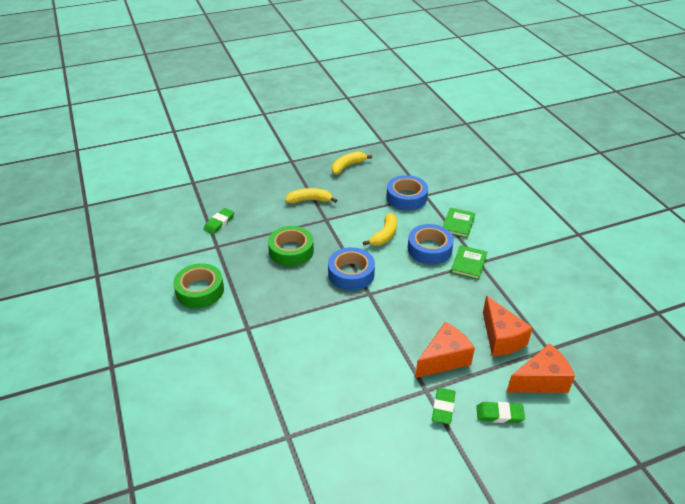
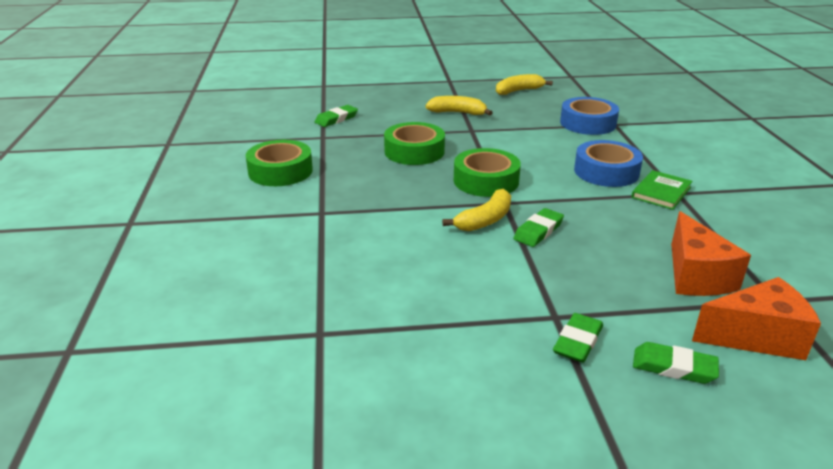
camera: 15 degrees right, 10 degrees down
blue tape [328,247,375,290] -> green tape [454,148,521,197]
yellow banana [363,213,397,246] -> yellow banana moved to [442,189,511,231]
orange cheese [415,322,475,378] -> none
green book [443,208,476,238] -> none
none -> green eraser [514,208,564,247]

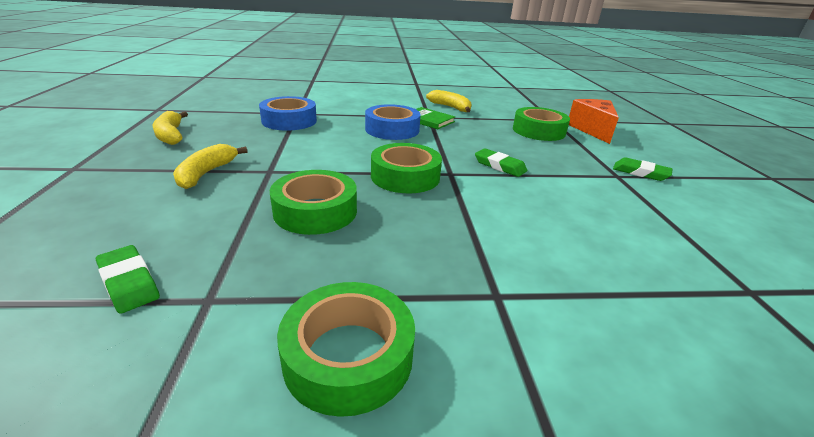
camera: 90 degrees left, 0 degrees up
yellow banana [442,189,511,231] -> yellow banana moved to [426,90,471,112]
green eraser [633,342,719,384] -> none
orange cheese [671,211,751,296] -> green tape [513,107,570,141]

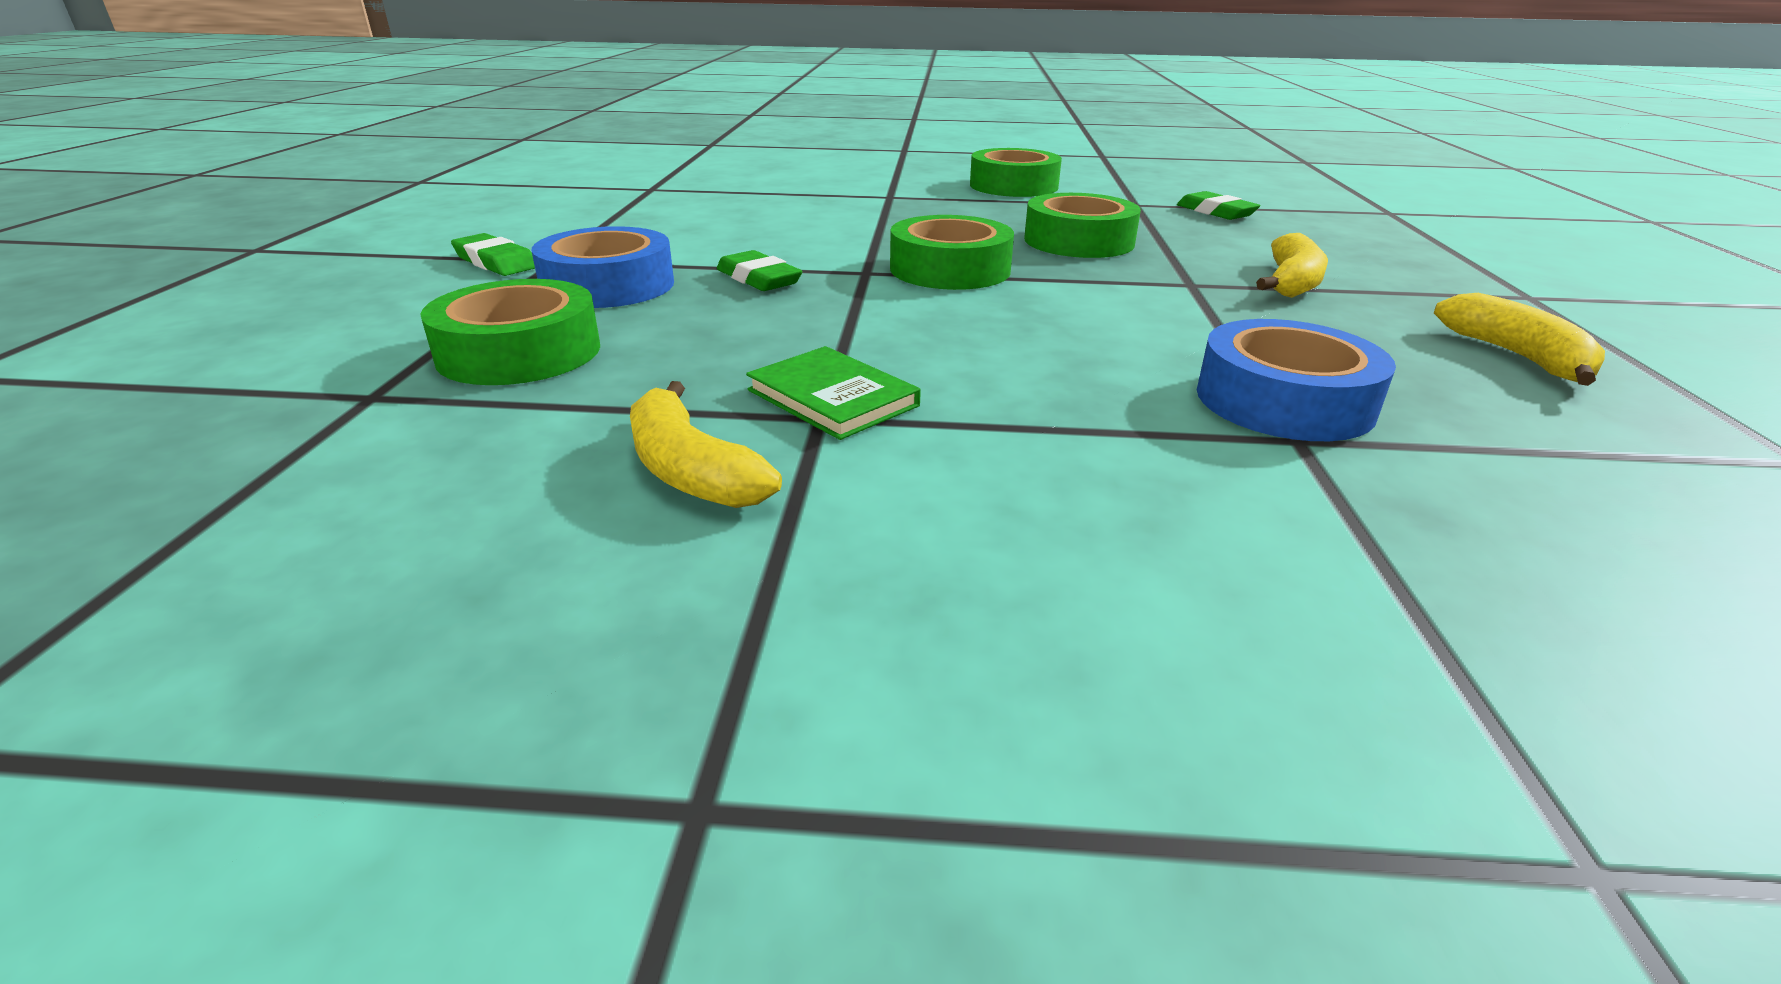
camera: 170 degrees left, 0 degrees up
blue tape [365,104,421,140] -> blue tape moved to [532,226,674,308]
orange cheese [569,99,619,144] -> none

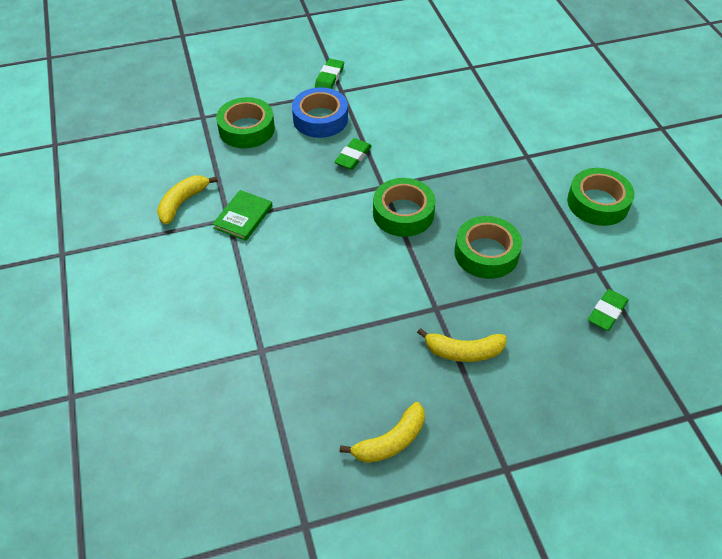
camera: 70 degrees right, 20 degrees up
blue tape [1197,319,1396,441] -> none

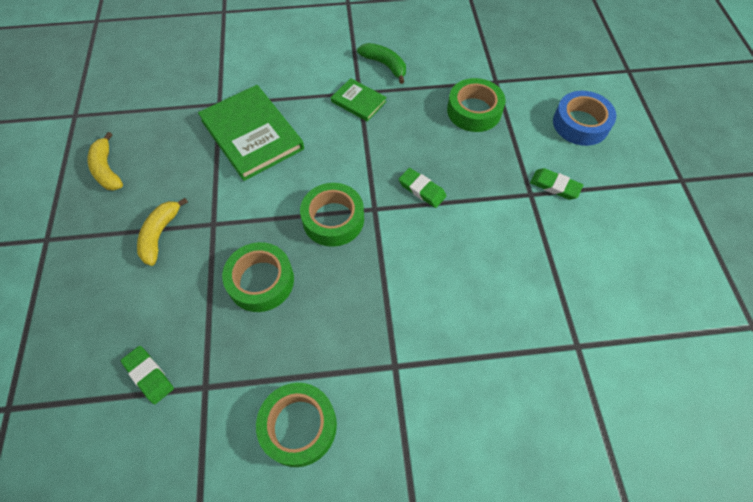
camera: 100 degrees right, 10 degrees up
yellow banana [157,175,218,225] -> green banana [357,43,406,84]
blue tape [292,87,348,138] -> blue tape moved to [553,91,617,146]
none -> green book [198,85,304,181]

